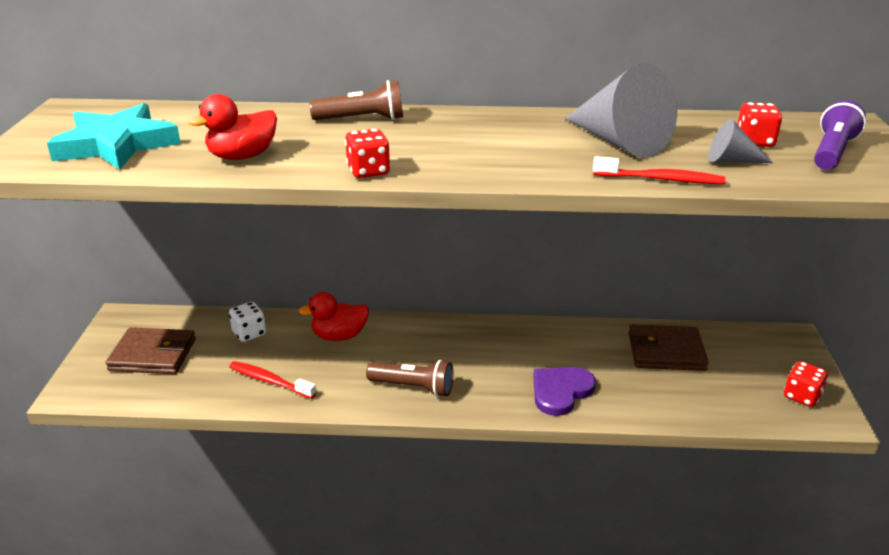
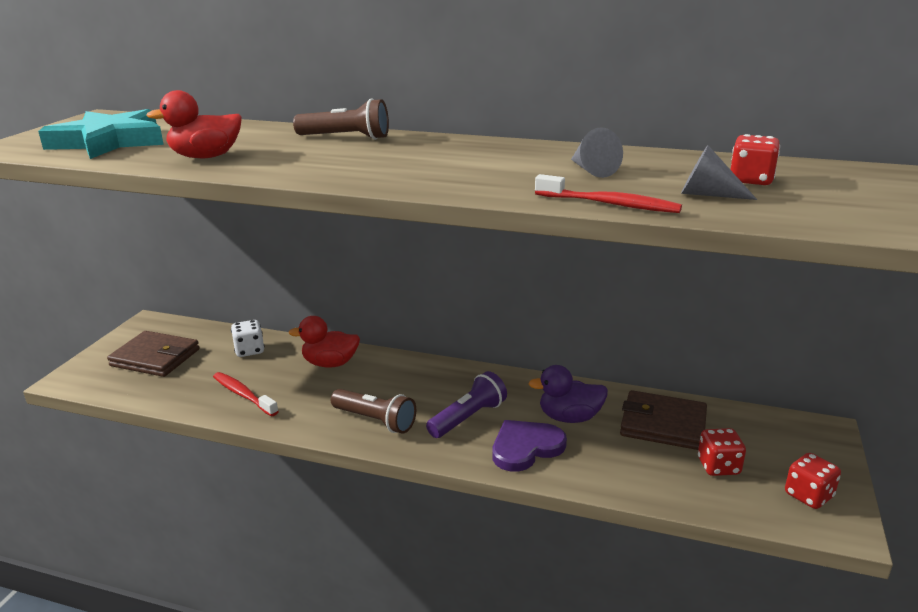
camera: 15 degrees right, 5 degrees down
red dice [345,129,390,178] -> red dice moved to [698,428,746,476]
grey cone [565,63,677,158] -> grey cone [571,127,623,178], size x0.49
purple flashlight [814,100,866,170] -> purple flashlight moved to [426,371,507,438]
none -> purple duck [528,365,608,423]

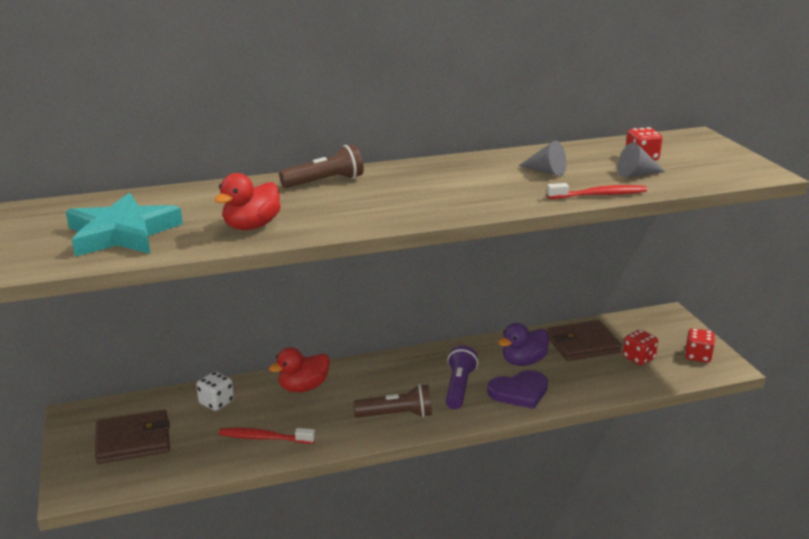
camera: 35 degrees left, 0 degrees up
purple heart [492,420,567,472] -> purple heart turned 135 degrees counterclockwise [487,370,548,409]

